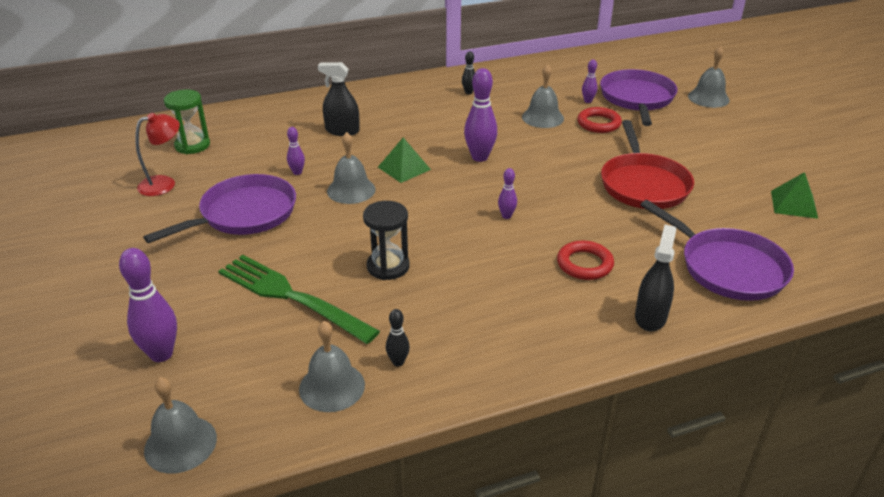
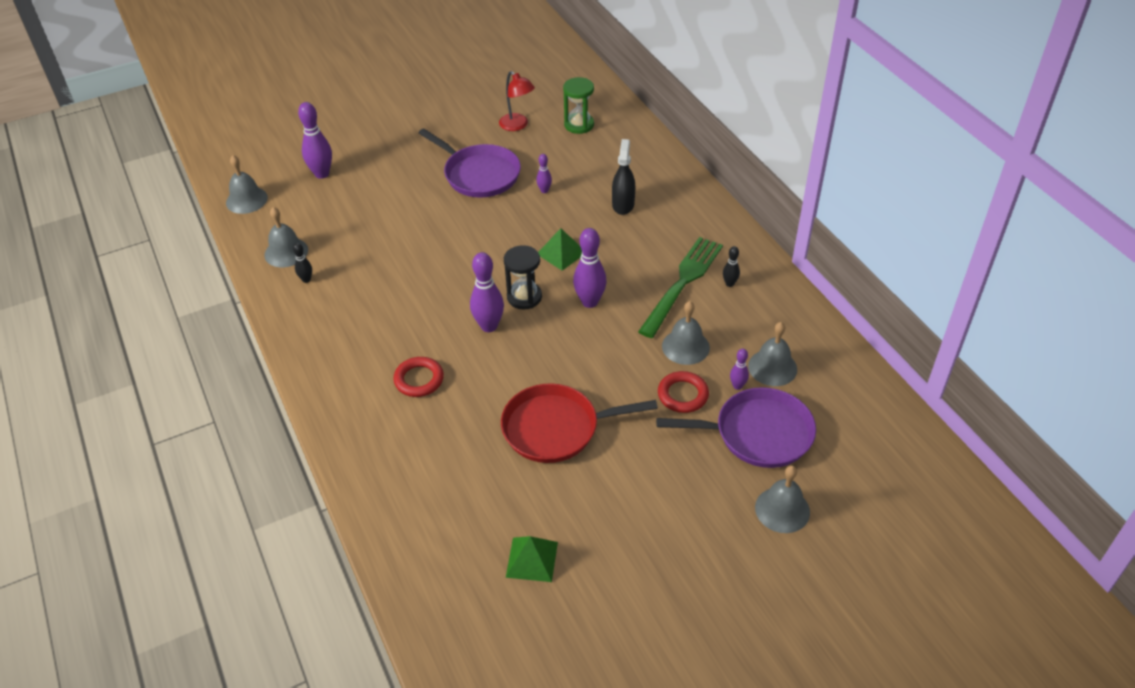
camera: 85 degrees right, 10 degrees up
green fork [218,255,380,344] -> green fork moved to [638,237,723,338]
grey bell [327,132,376,204] -> grey bell moved to [748,322,797,386]
black hourglass [363,201,410,280] -> black hourglass moved to [504,245,542,309]
purple bowling pin [498,168,517,219] -> purple bowling pin [470,252,504,332], size x1.91
black spray bottle [635,225,676,332] -> none
purple pan [641,200,794,301] -> none

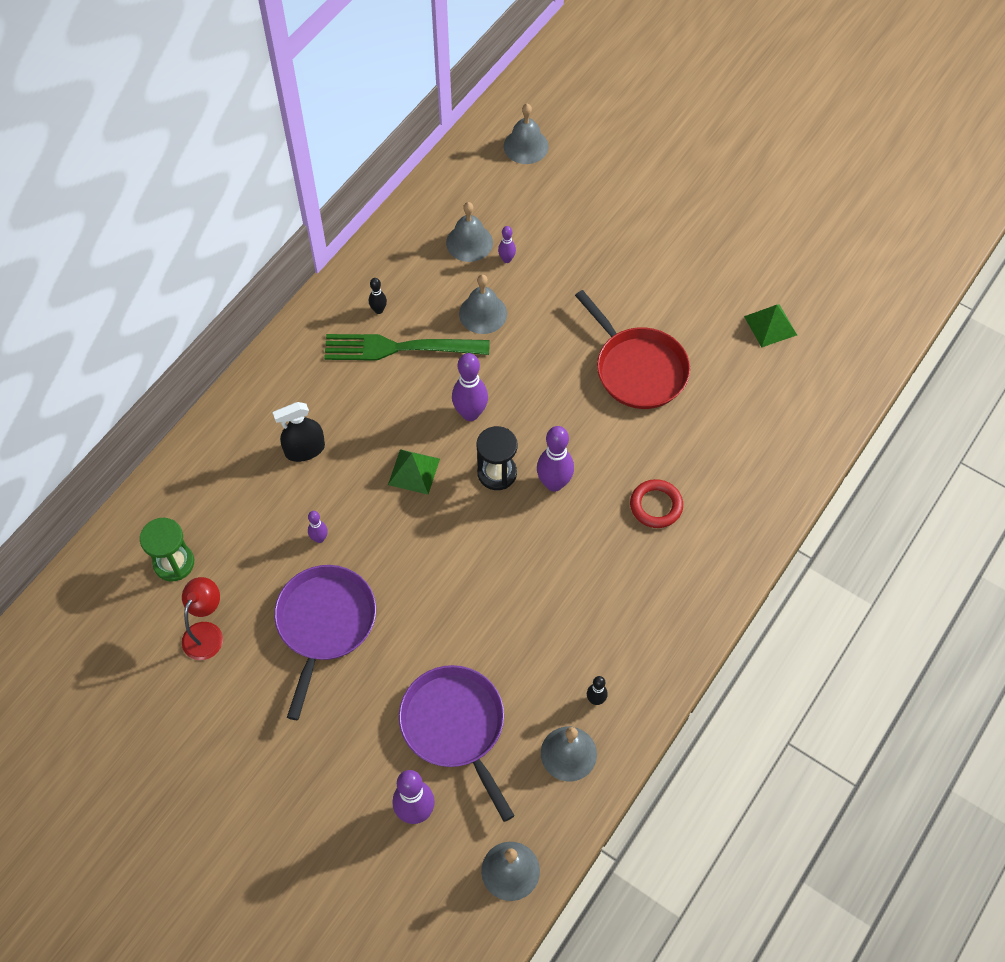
camera: 120 degrees left, 15 degrees up
purple pan [656,387,816,468] -> purple pan moved to [399,665,515,822]
red ring [658,371,709,413] -> none
grey bell [755,466,810,533] -> grey bell moved to [504,104,549,164]

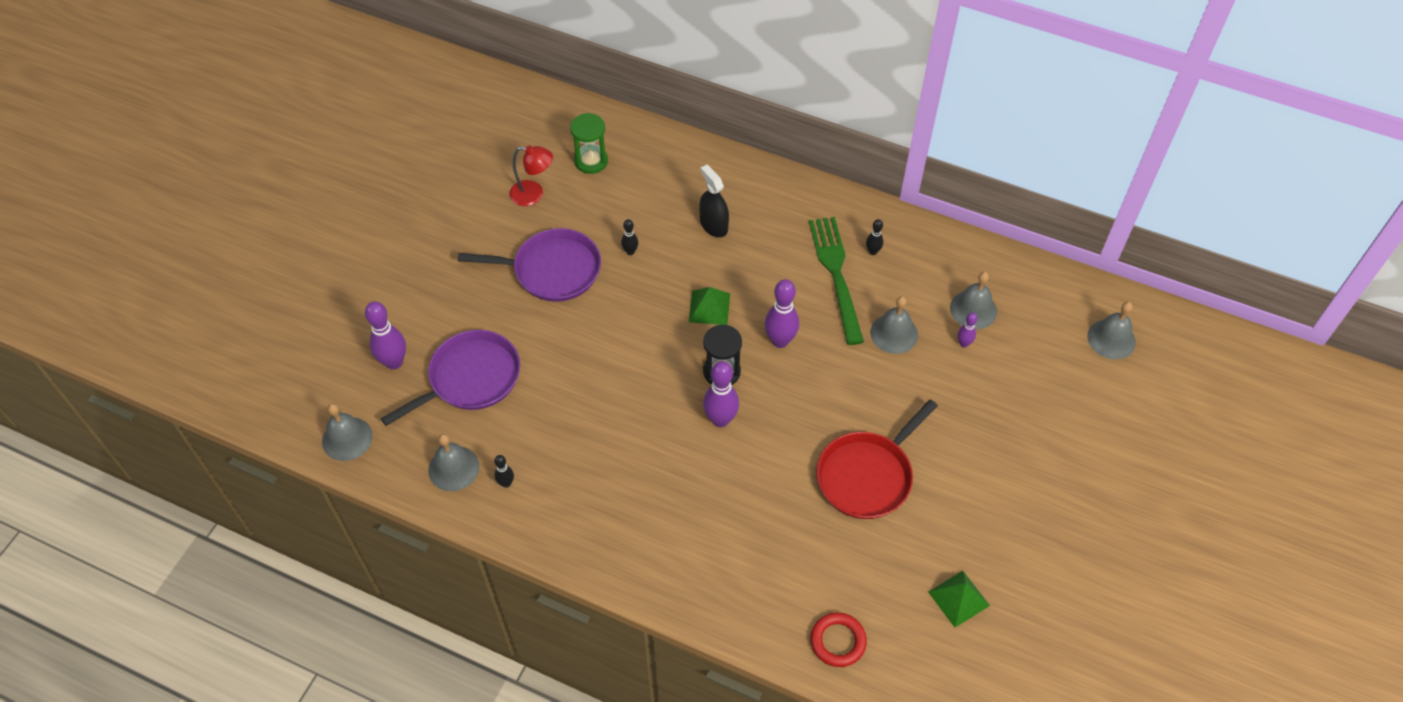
camera: 80 degrees right, 5 degrees down
purple bowling pin [308,511,328,543] -> black bowling pin [621,219,638,255]
red ring [630,479,683,528] -> red ring moved to [810,612,867,667]

